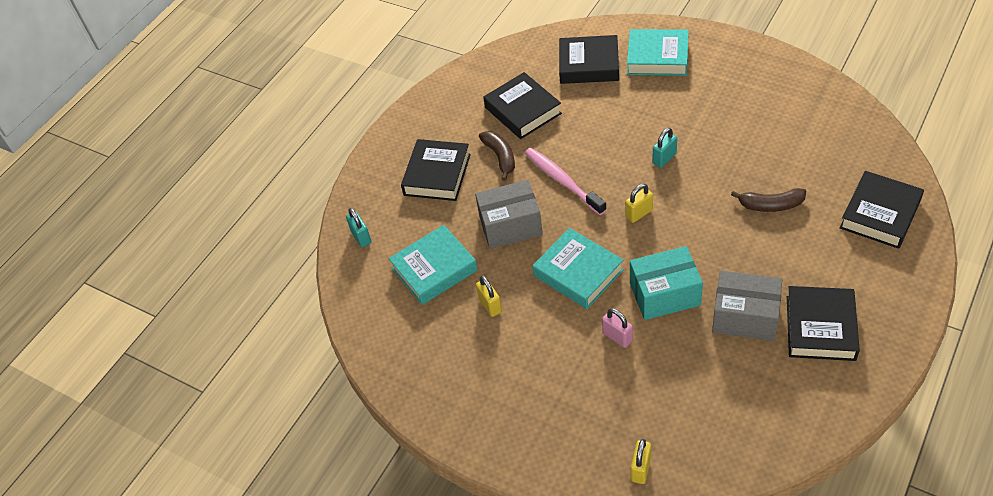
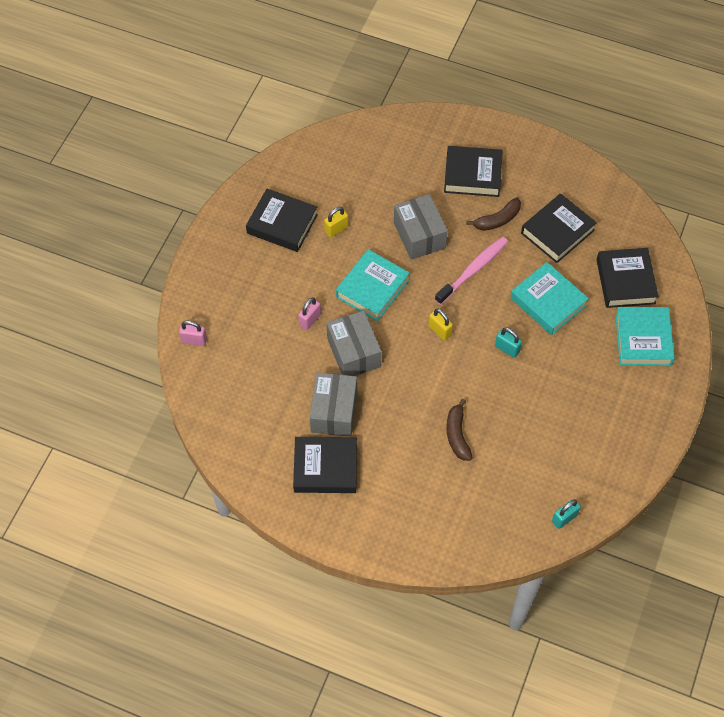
camera: 75 degrees right, 10 degrees up
turquoise padlock [346,208,372,247] -> turquoise padlock moved to [552,499,581,529]
turquoise book [388,225,478,305] -> turquoise book moved to [510,262,589,335]
turquoise box [630,246,703,320] -> grey box [327,311,382,376]
yellow padlock [631,439,651,484] -> pink padlock [179,321,207,346]
black book [840,171,924,249] -> black book moved to [246,189,318,252]

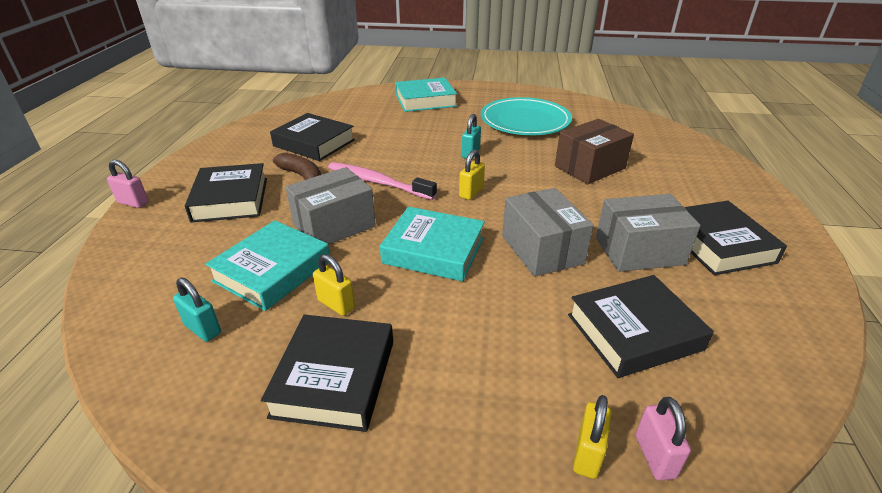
camera: 105 degrees left, 25 degrees down
pink padlock [298,297,321,330] -> pink padlock moved to [107,160,149,208]
grey box [327,311,382,376] -> grey box turned 75 degrees counterclockwise [502,188,594,277]
brown banana [446,399,473,461] -> brown box [555,119,634,184]
turquoise book [510,262,589,335] -> turquoise book moved to [205,220,330,311]
turquoise padlock [552,499,581,529] -> turquoise padlock moved to [173,278,221,342]
black book [596,248,659,308] -> black book moved to [568,275,714,378]
none -> turquoise plate [481,97,572,135]
none -> yellow padlock [573,395,612,479]

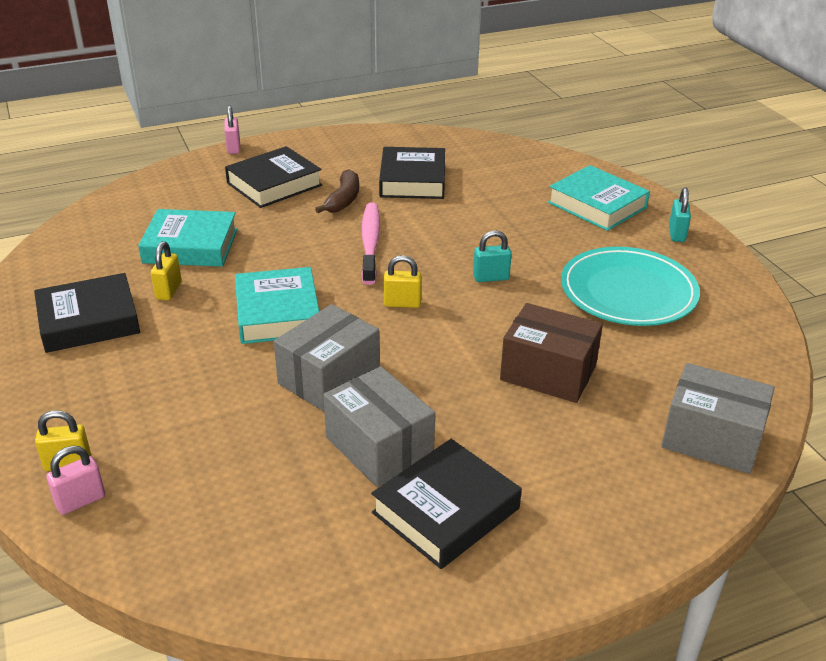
camera: 60 degrees right, 0 degrees up
turquoise padlock [173,278,221,342] -> turquoise padlock moved to [669,188,691,242]
grey box [286,167,376,245] -> grey box moved to [661,363,775,474]
black book [568,275,714,378] -> none

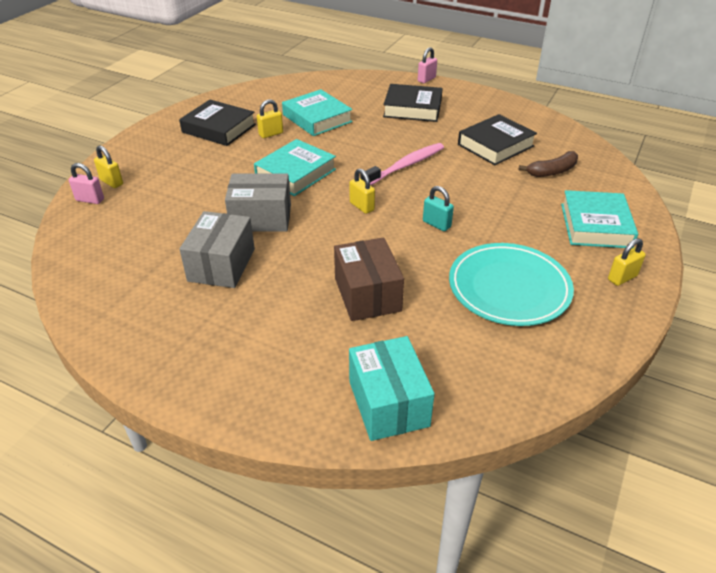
camera: 50 degrees right, 5 degrees up
brown banana [315,169,359,213] -> brown banana moved to [519,151,578,177]
black book [371,439,522,569] -> none
grey box [661,363,775,474] -> turquoise box [349,336,435,441]
turquoise padlock [669,188,691,242] -> yellow padlock [608,238,646,286]

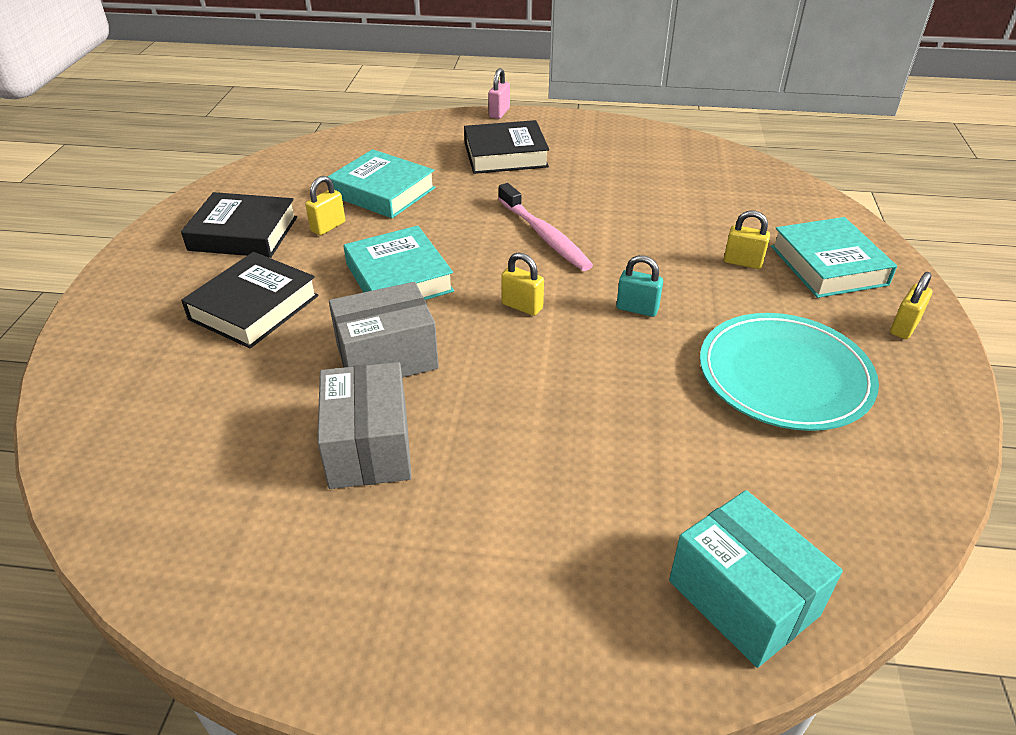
camera: 20 degrees left, 0 degrees up
pink padlock [69,163,104,204] -> none
yellow padlock [94,145,123,188] -> yellow padlock moved to [724,211,770,269]
turquoise book [254,139,336,196] -> turquoise book turned 45 degrees counterclockwise [344,226,454,300]
brown box [334,237,404,321] -> none
pink toothbrush [361,143,444,185] -> pink toothbrush turned 120 degrees clockwise [498,183,593,271]
black book [458,114,537,165] -> black book moved to [181,252,319,349]
brown banana [519,151,578,177] -> none

